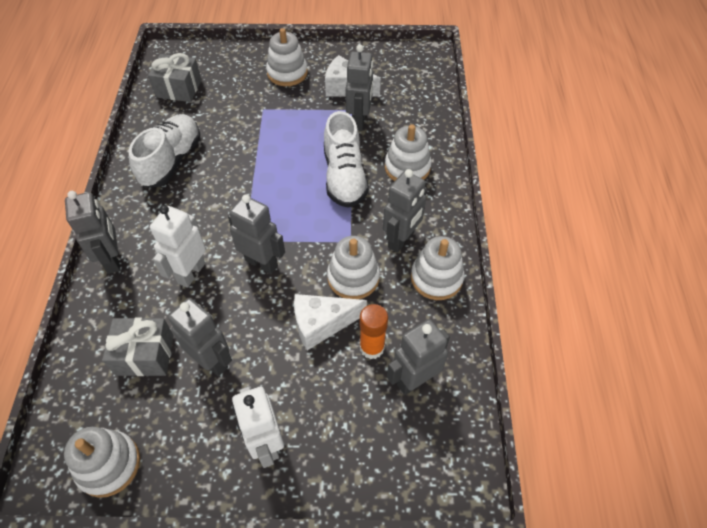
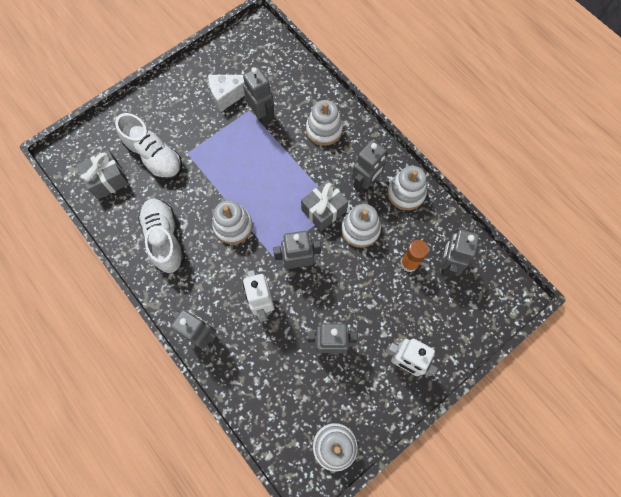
camera: 40 degrees left, 15 degrees up
grey gift [102,317,174,376] -> grey gift moved to [301,180,348,231]
white stacking toy [266,28,308,86] -> white stacking toy moved to [212,200,253,244]
white cheese [294,294,367,350] -> none
white shoe [324,111,369,208] -> white shoe moved to [115,113,182,180]
grey robot [383,169,427,253] -> grey robot turned 45 degrees clockwise [352,140,388,194]

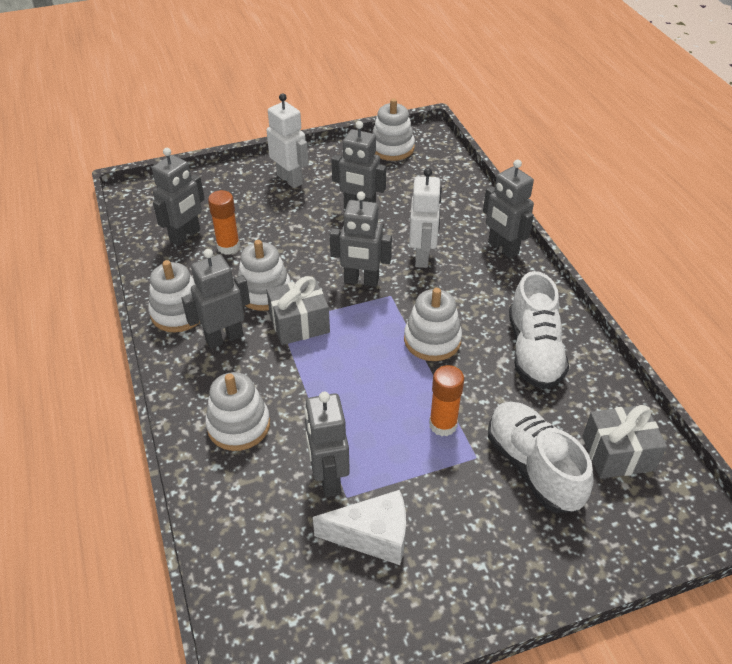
camera: 160 degrees left, 25 degrees down
none -> orange glue stick [429,365,465,436]

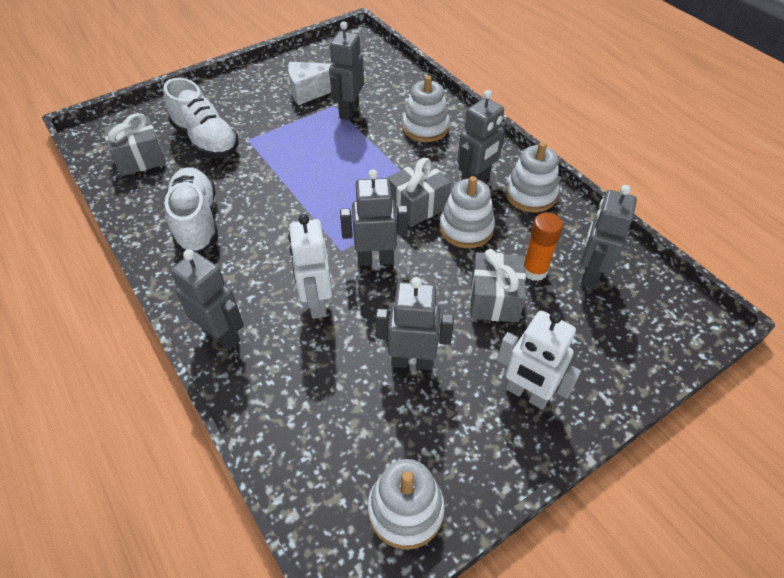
camera: 165 degrees right, 5 degrees up
grey robot [305,392,350,497] -> grey robot turned 135 degrees counterclockwise [329,21,364,120]
white stacking toy [404,288,462,361] -> none
orange glue stick [429,365,465,436] -> none
none -> grey gift [470,249,526,322]

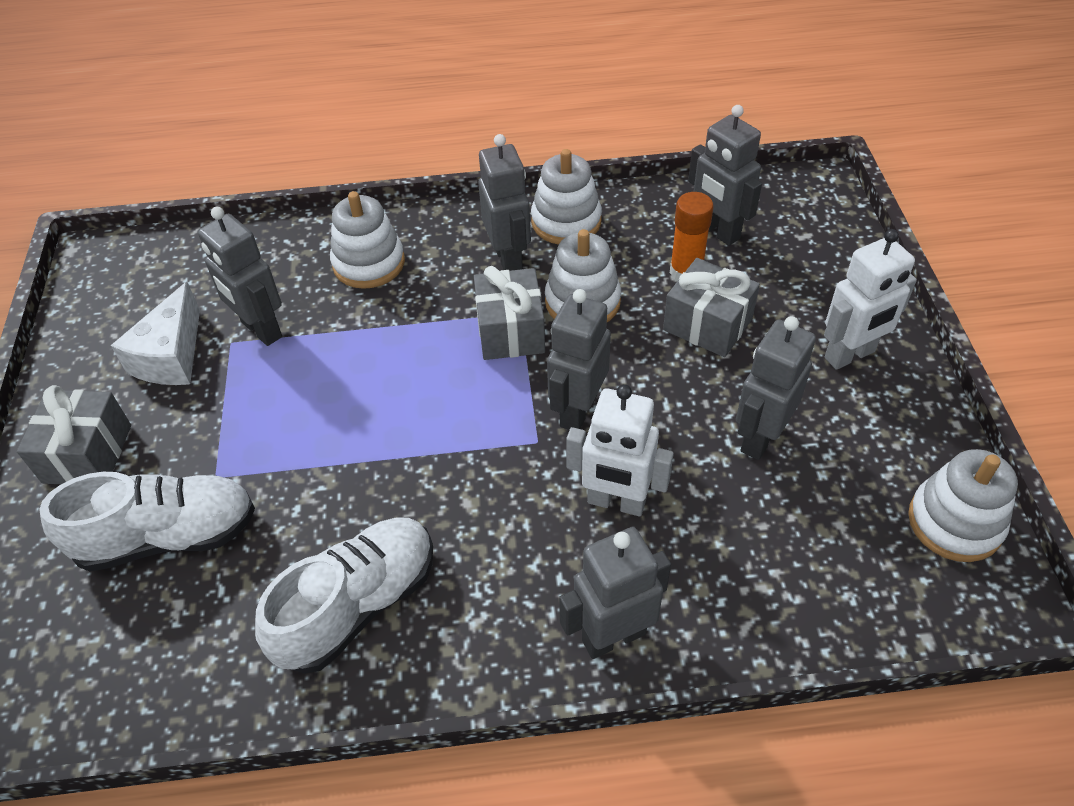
camera: 60 degrees left, 0 degrees up
grey gift [104,113,166,176] -> grey gift moved to [17,385,131,484]
white shoe [165,167,218,253] -> white shoe turned 120 degrees clockwise [255,517,433,674]

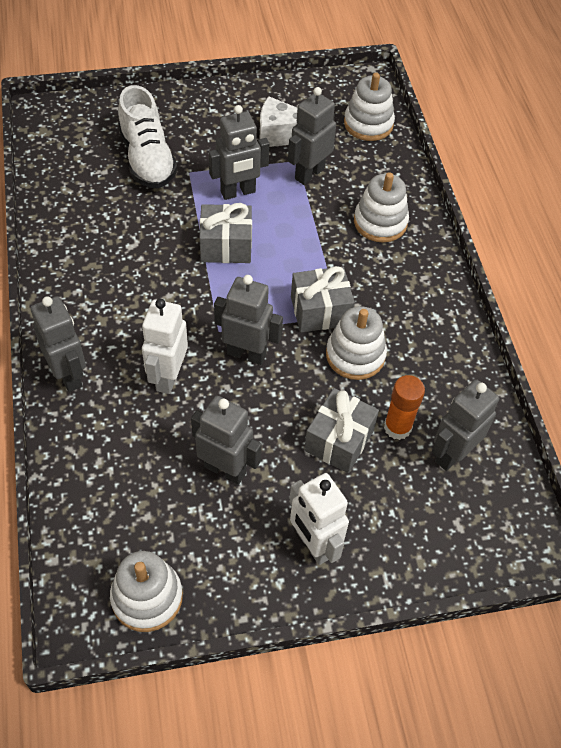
camera: 80 degrees right, 5 degrees up
grey gift [17,385,131,484] -> grey gift moved to [199,203,252,263]
white shoe [255,517,433,674] -> none
grey robot [478,134,531,271] -> grey robot moved to [209,105,270,200]
white stacking toy [531,149,602,245] -> white stacking toy moved to [344,73,395,141]

